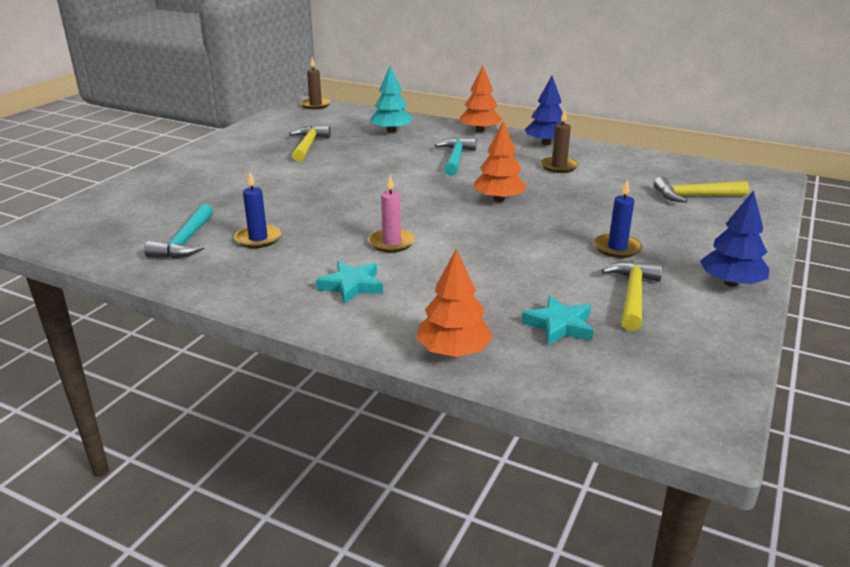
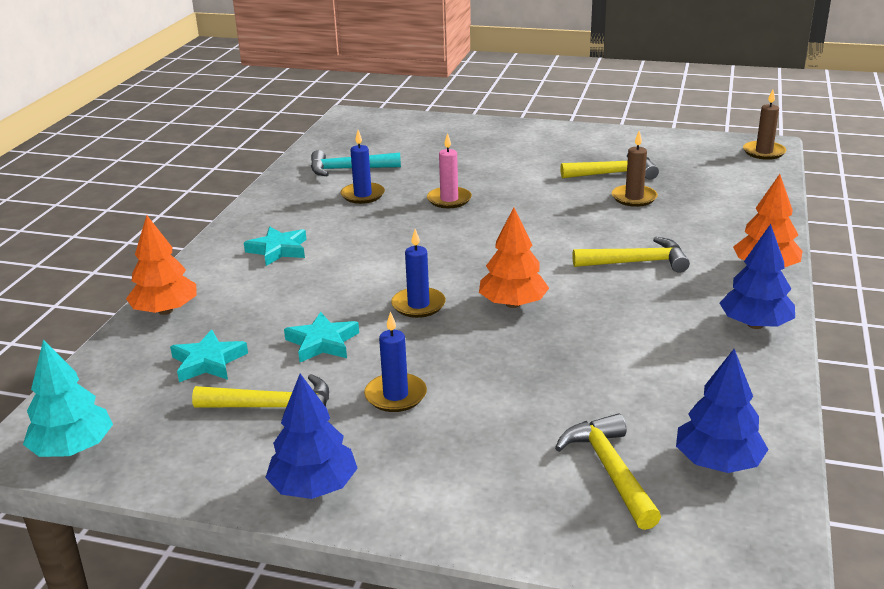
camera: 80 degrees right, 0 degrees up
pink candle [369,175,415,252] -> pink candle moved to [427,133,472,208]
turquoise tree [370,66,413,133] -> turquoise tree moved to [23,339,113,457]
turquoise hammer [435,138,477,176] -> yellow hammer [573,237,690,273]
brown candle [541,109,579,173] -> brown candle moved to [612,131,658,207]
none -> turquoise star [284,312,359,362]
none -> blue candle [391,229,446,318]
none -> blue tree [676,349,769,473]

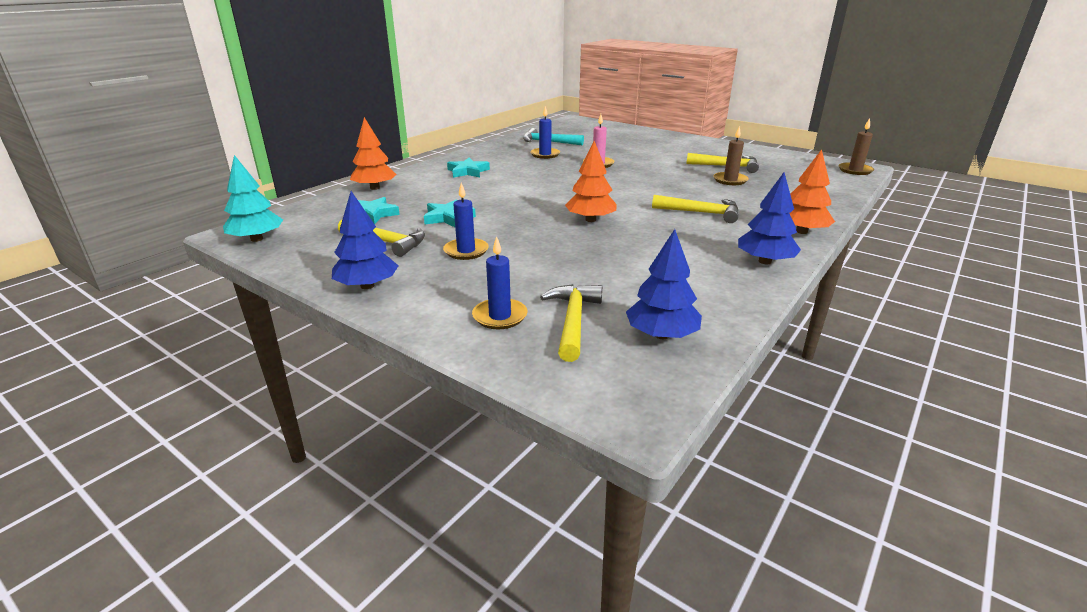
camera: 20 degrees right, 0 degrees up
blue candle [391,229,446,318] -> blue candle moved to [472,236,527,329]

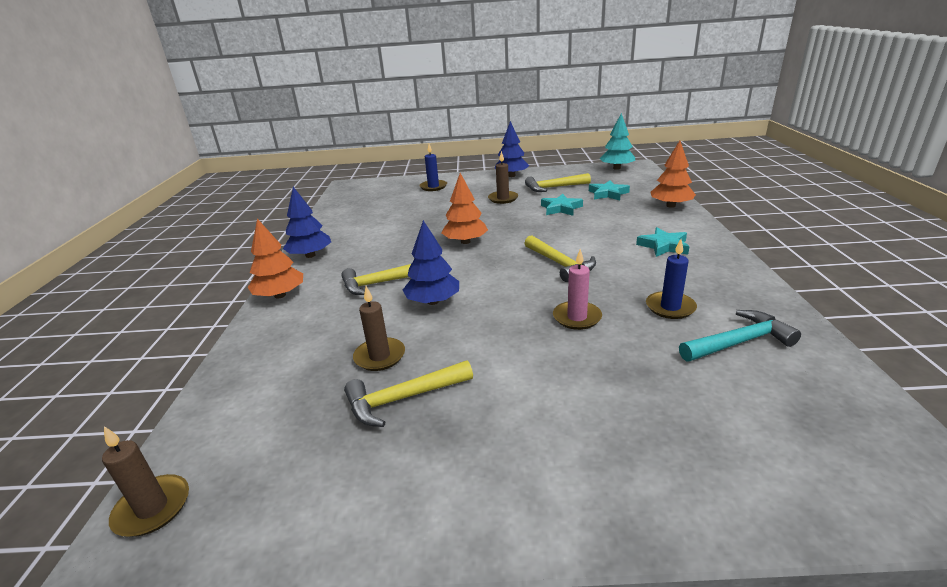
camera: 145 degrees right, 0 degrees up
blue candle [443,183,489,260] -> brown candle [488,151,518,204]
yellow hammer [540,284,602,362] -> yellow hammer moved to [524,235,596,282]
blue tree [626,229,702,339] -> blue tree moved to [403,220,459,305]

